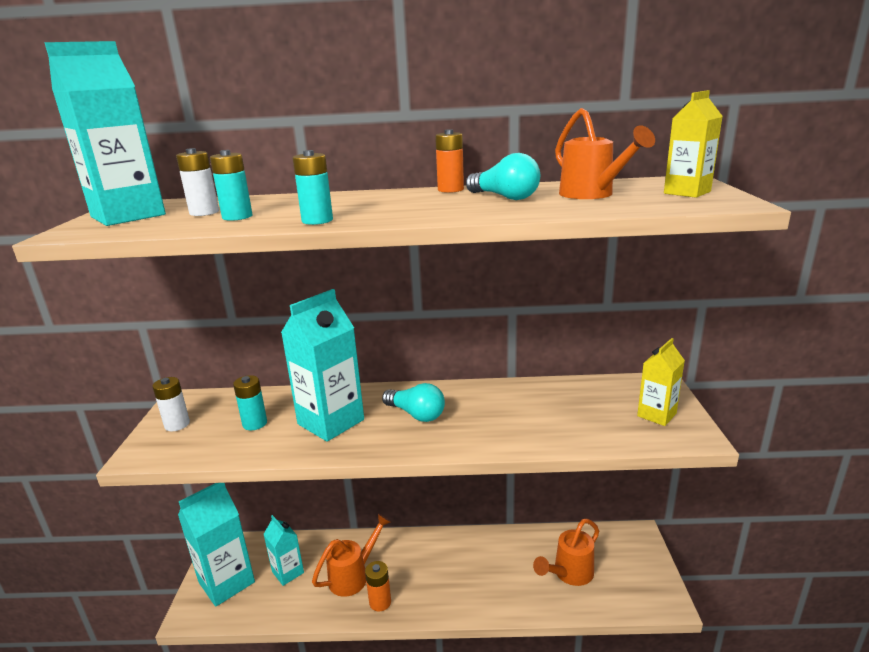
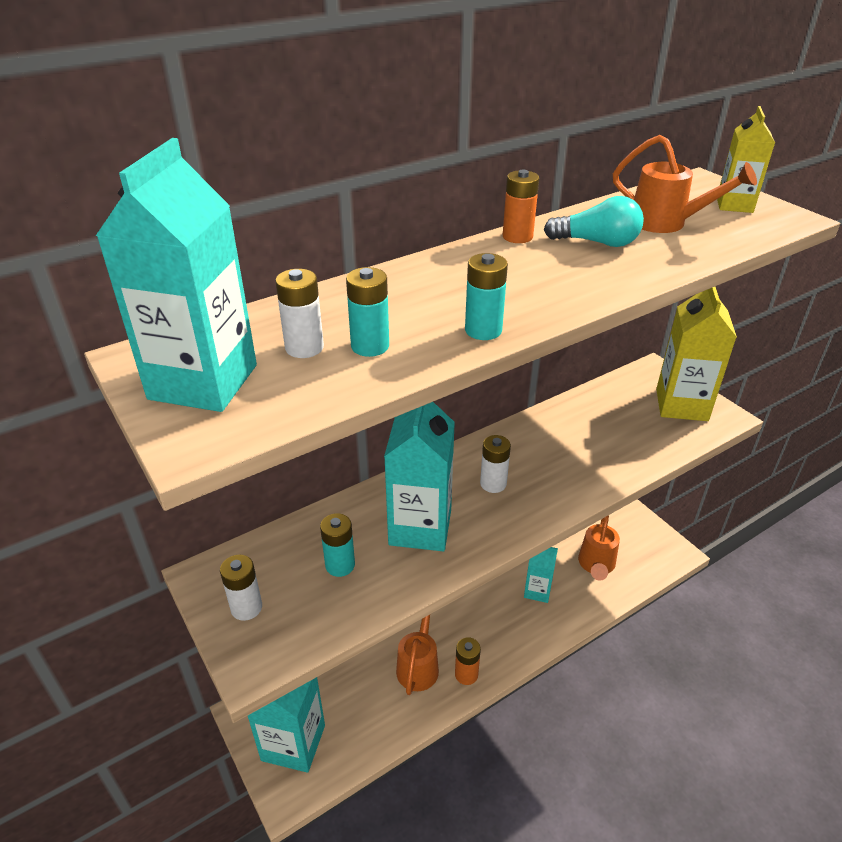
camera: 35 degrees left, 15 degrees up
turquoise carton [263,515,304,586] -> turquoise carton moved to [524,547,558,603]
turquoise light bulb [382,383,445,422] -> white battery [480,435,511,493]
yellow carton [637,338,685,426] -> yellow carton [656,287,737,421], size x1.73

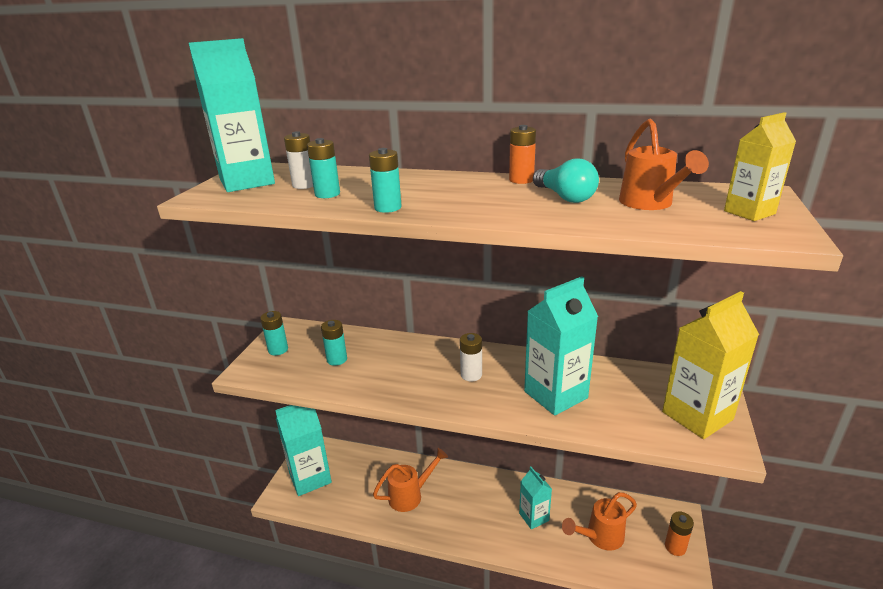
camera: 50 degrees right, 10 degrees down
white battery [220,555,262,621] -> turquoise battery [260,311,288,355]
turquoise carton [384,402,455,551] -> turquoise carton moved to [524,276,598,416]
orange battery [455,637,481,685] -> orange battery moved to [665,511,694,556]

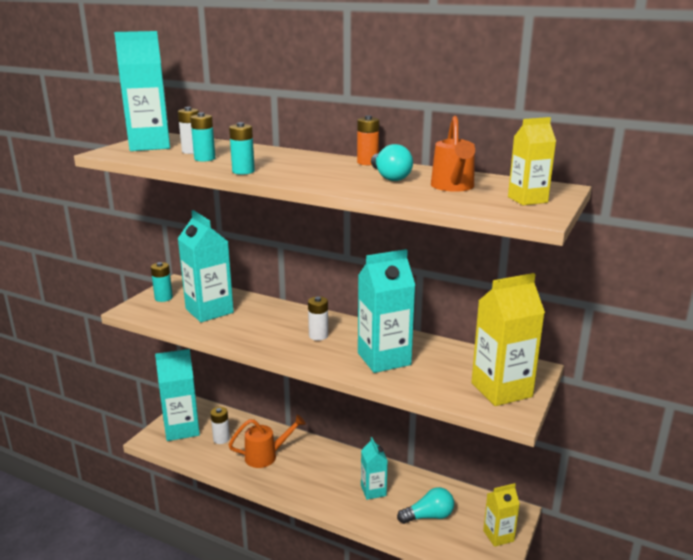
camera: 10 degrees right, 5 degrees down
turquoise battery [321,320,347,366] -> turquoise carton [177,210,234,322]
orange watering can [562,492,637,551] -> turquoise light bulb [397,487,454,524]
orange battery [665,511,694,556] -> yellow carton [483,483,520,547]
none -> white battery [210,407,230,444]

